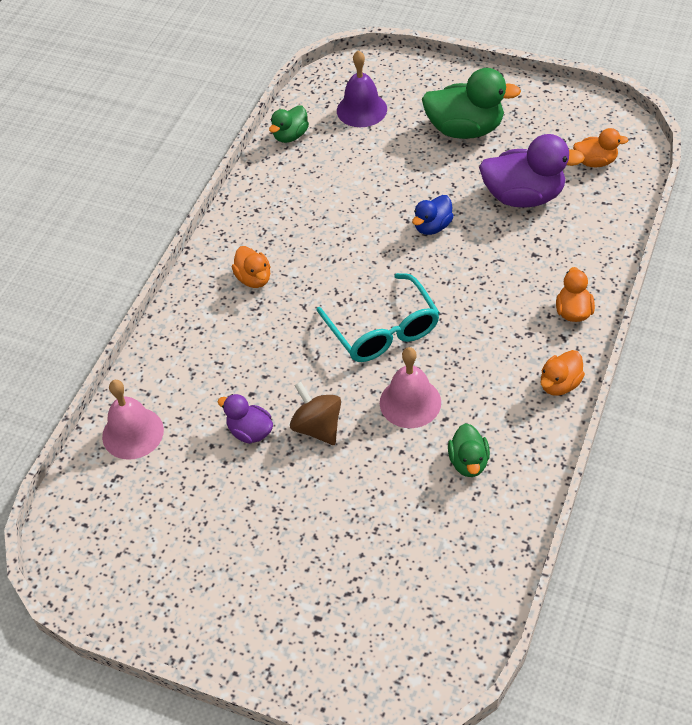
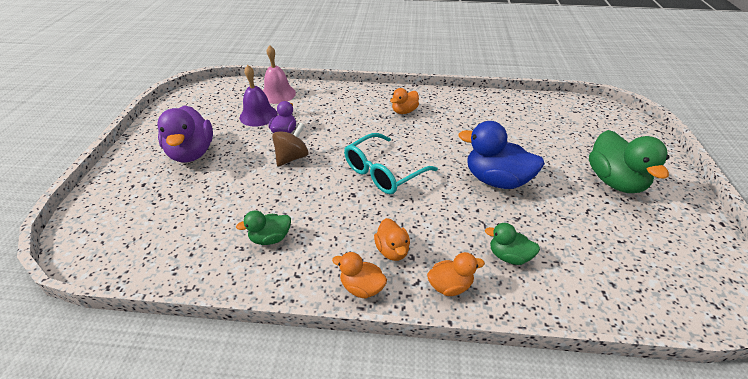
camera: 70 degrees right, 10 degrees down
green duck [269,105,309,143] -> green duck moved to [485,223,540,265]
purple bell [337,50,387,127] -> purple bell moved to [240,65,278,127]
pink bell [380,347,441,428] -> none
blue duck [412,195,454,235] -> blue duck [458,121,545,189], size x1.85
purple duck [479,134,585,208] -> purple duck moved to [157,105,213,162]
orange duck [573,128,629,167] -> orange duck moved to [374,218,410,261]

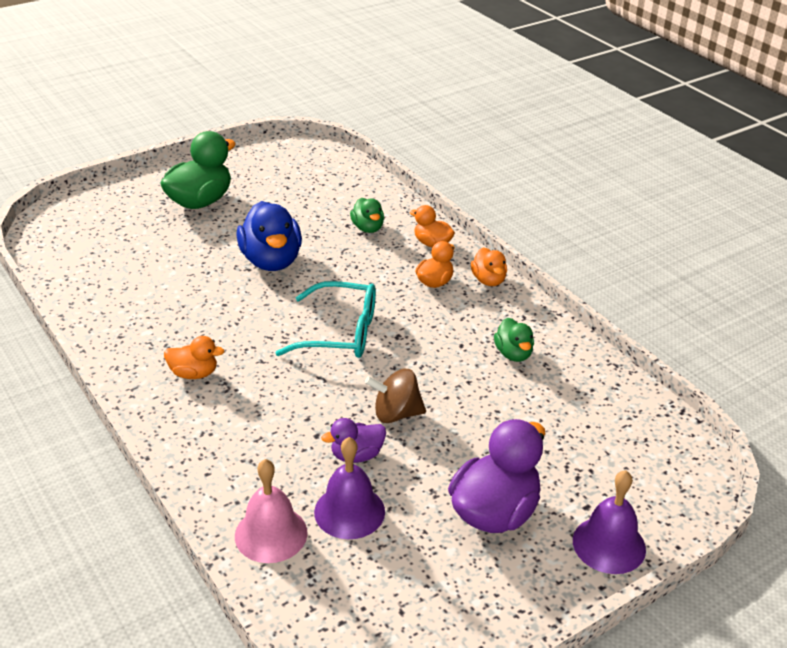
camera: 130 degrees left, 5 degrees down
green duck [236,211,291,245] -> green duck turned 45 degrees clockwise [494,318,534,362]
none -> purple bell [573,470,646,574]

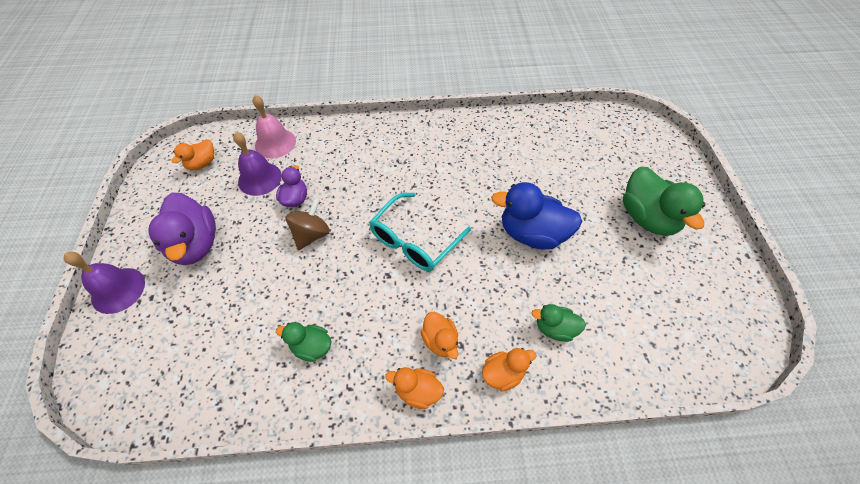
camera: 120 degrees right, 20 degrees up
orange duck [164,336,225,379] -> orange duck moved to [172,139,214,170]

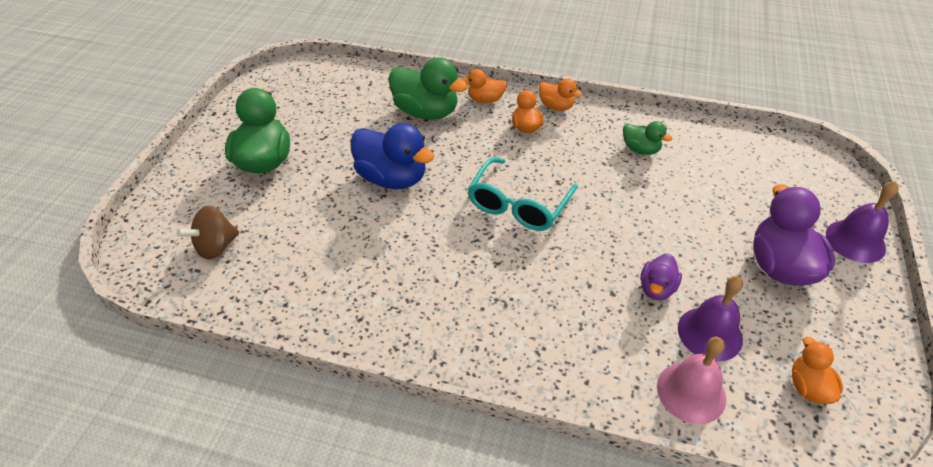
camera: 160 degrees left, 10 degrees down
orange duck [172,139,214,170] -> orange duck turned 60 degrees counterclockwise [792,337,843,404]
brown spinning top [286,198,330,250] -> brown spinning top moved to [177,206,239,260]
turquoise glasses [369,193,471,271] -> turquoise glasses turned 150 degrees clockwise [468,157,578,231]
green duck [532,304,586,342] -> green duck [389,57,468,120], size x1.85

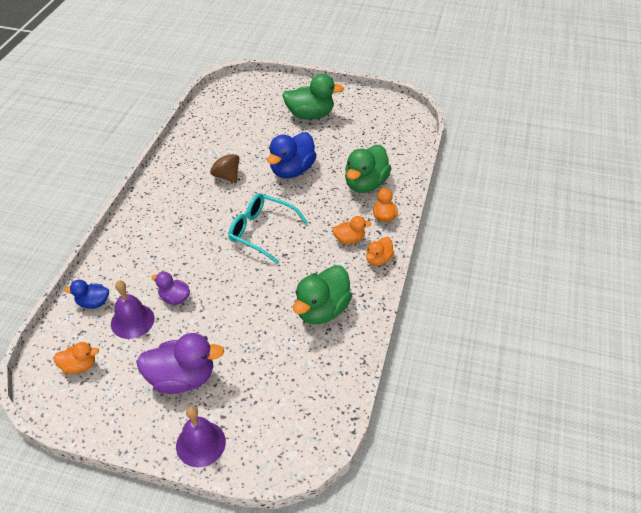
camera: 90 degrees right, 0 degrees up
brown spinning top [177,206,239,260] -> brown spinning top moved to [210,147,239,183]
green duck [623,121,672,155] -> green duck [293,265,352,324], size x1.85
pink bell [657,337,726,424] -> blue duck [64,280,109,309]

